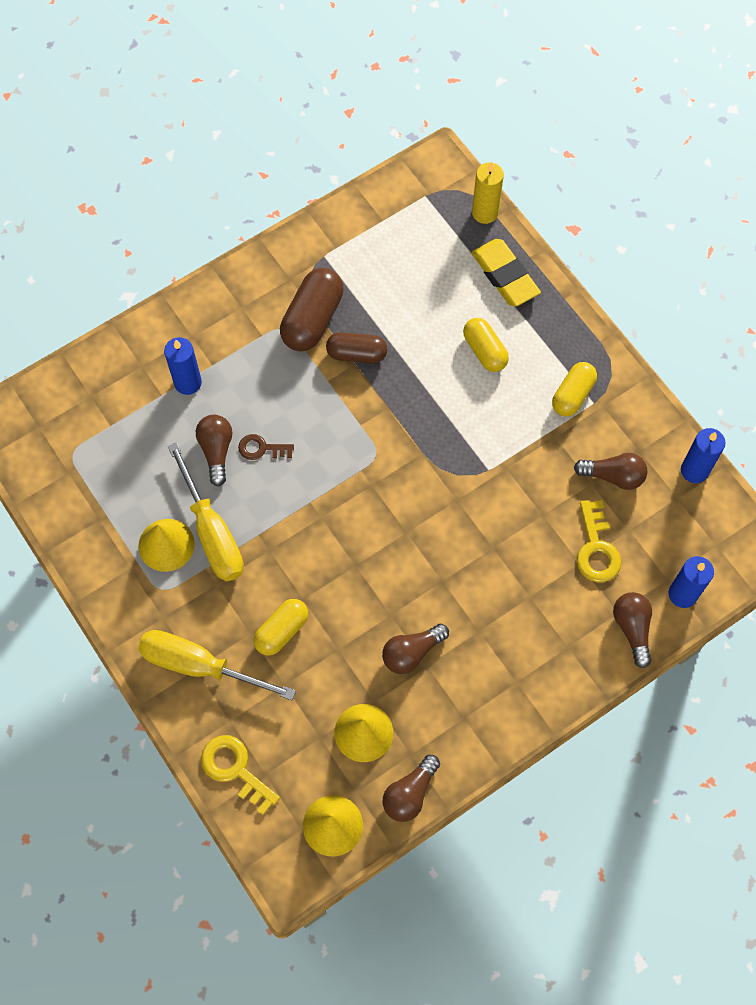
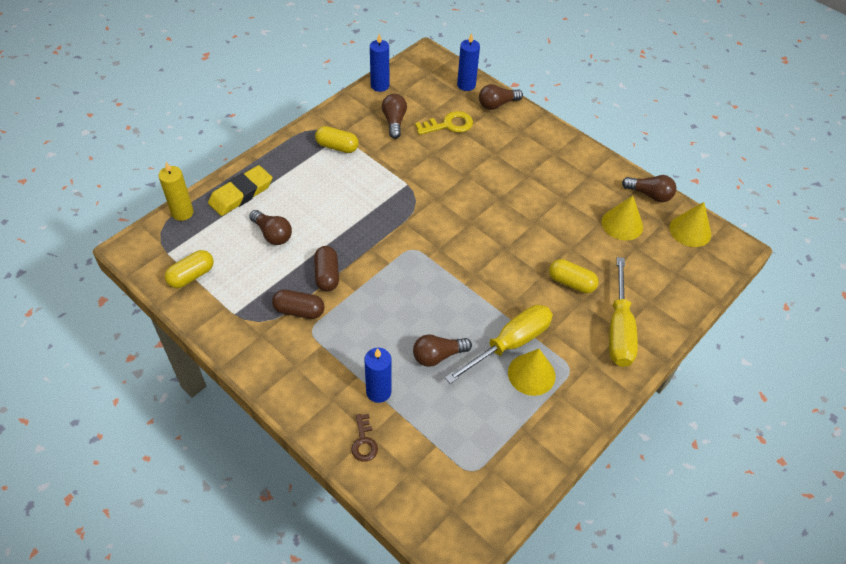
camera: 105 degrees left, 15 degrees down
yellow key [201,735,280,815] -> none
brown key [238,434,294,460] -> brown key moved to [351,414,378,462]
brown capsule [280,268,344,351] -> brown capsule [272,290,325,319], size x0.66
brown light bulb [382,624,449,674] -> brown light bulb moved to [249,210,292,245]
yellow capsule [463,318,509,372] -> yellow capsule moved to [165,250,214,288]

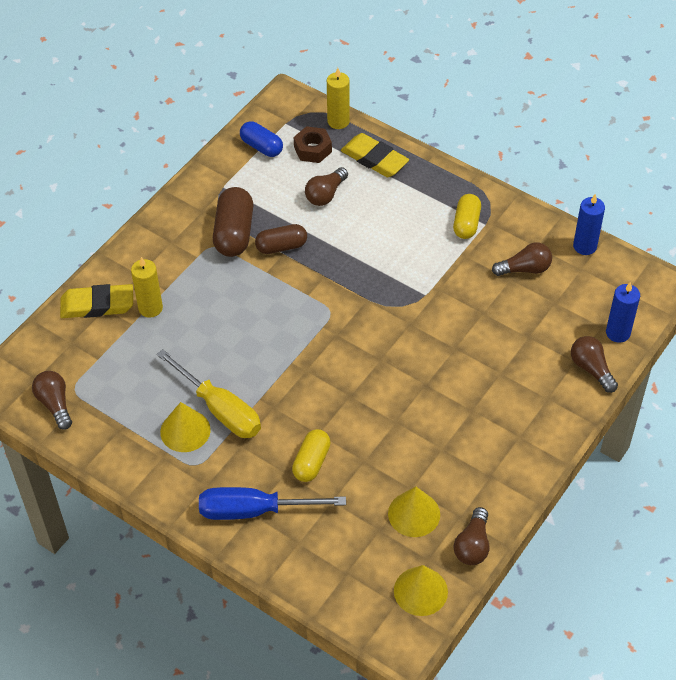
camera: 85 degrees right, 0 degrees up
yellow capsule [165,250,214,288] -> blue capsule [240,121,283,157]
brown capsule [272,290,325,319] -> brown capsule [213,187,253,257], size x1.52
brown key [351,414,378,462] -> yellow eraser [60,284,133,318]
blue candle [364,348,391,403] -> yellow candle [131,257,163,318]
brown light bulb [413,334,472,367] -> brown light bulb moved to [32,371,72,430]
yellow key [415,111,473,135] -> none
yellow screwdriver [609,257,638,367] -> blue screwdriver [199,487,346,520]
none -> brown nut [294,126,332,163]

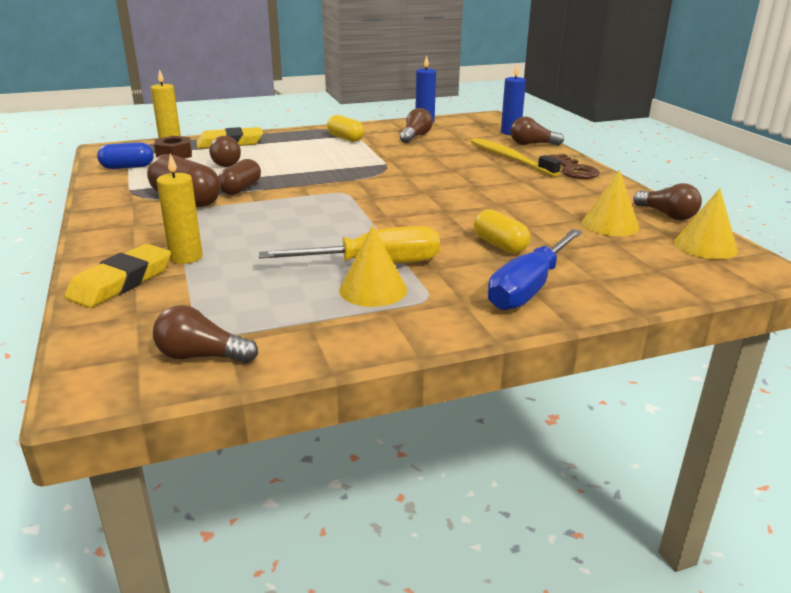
camera: 55 degrees left, 25 degrees down
none -> yellow toothbrush [471,138,561,177]
none -> brown key [549,154,600,179]

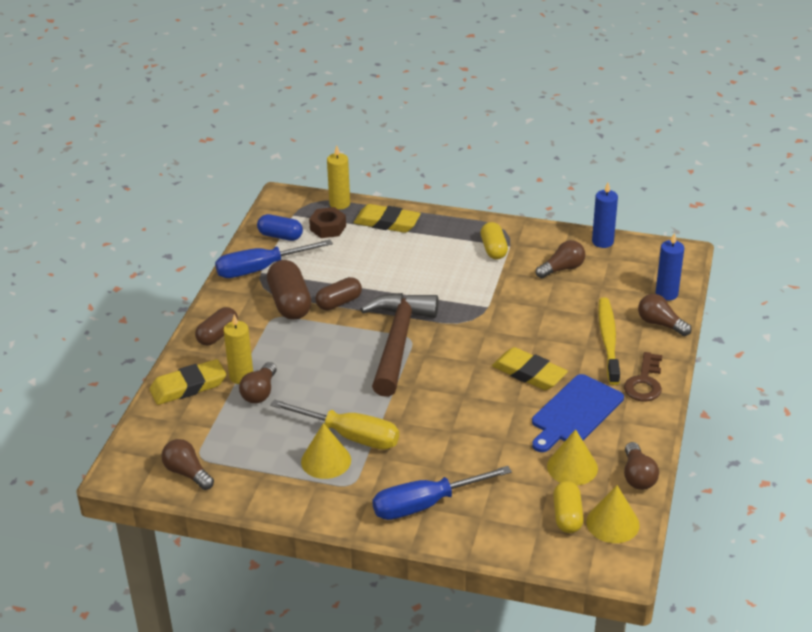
camera: 35 degrees right, 10 degrees up
brown light bulb [209,136,241,167] -> brown light bulb moved to [239,362,277,404]
yellow capsule [474,209,530,254] -> yellow capsule moved to [553,481,584,533]
none -> brown capsule [195,307,238,346]
none -> blue screwdriver [215,239,333,278]
none -> brown hammer [360,293,439,397]
none -> yellow eraser [492,347,568,390]
none -> blue cutting board [532,374,624,452]

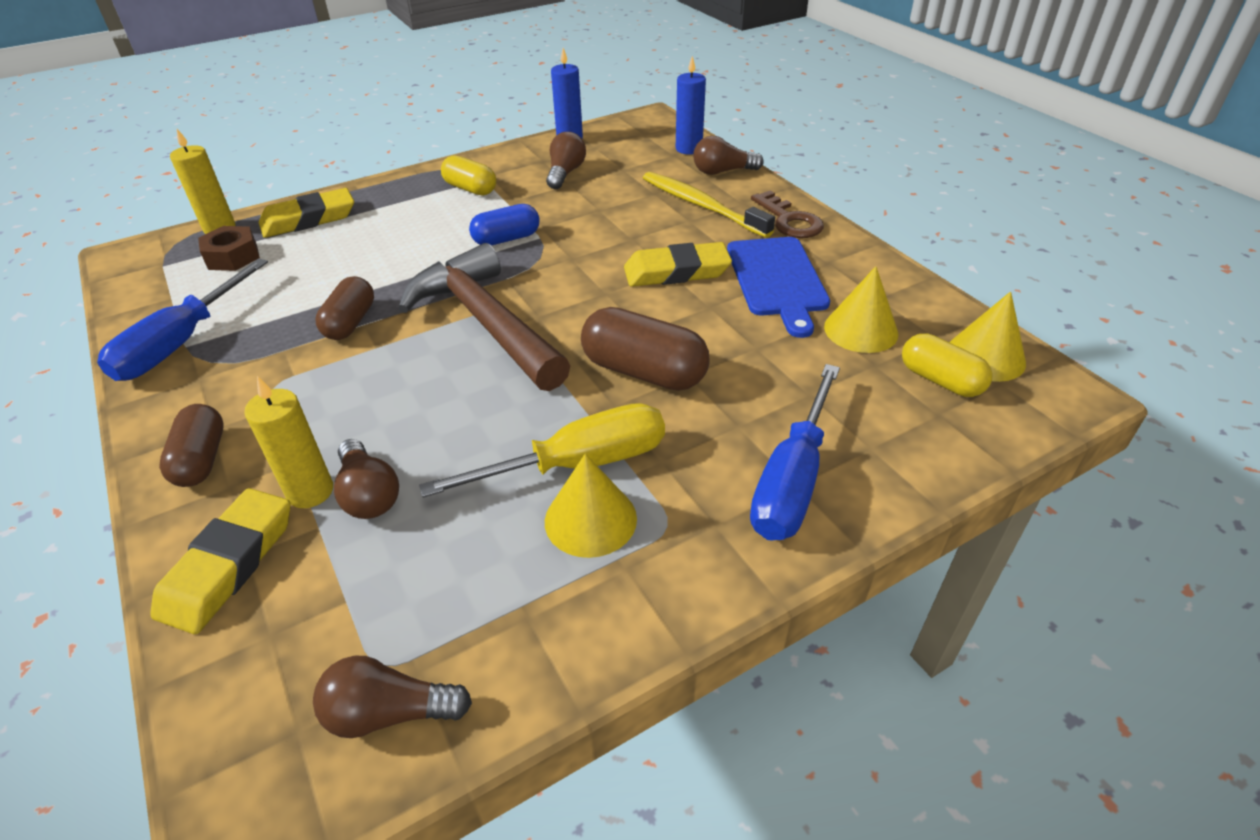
camera: 45 degrees left, 5 degrees up
blue capsule [257,214,303,241] -> blue capsule moved to [469,204,540,246]
brown capsule [267,260,311,320] -> brown capsule moved to [581,307,710,391]
brown light bulb [624,442,659,490] -> none

